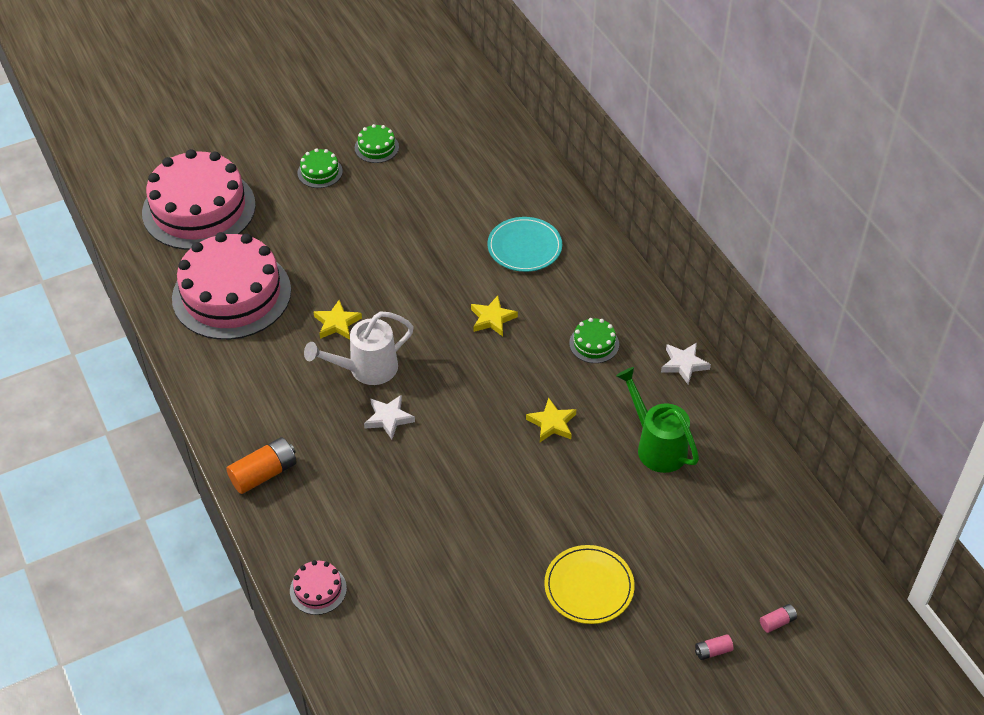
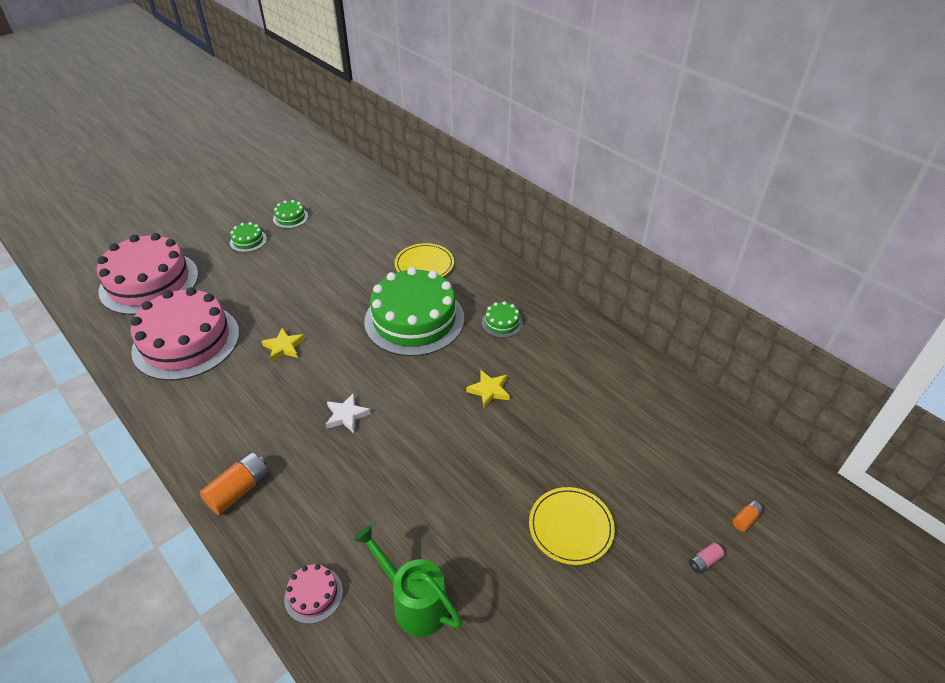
camera: 15 degrees left, 5 degrees down
white watering can [304,311,414,385] -> none
yellow star [471,296,518,336] -> green cake [364,267,464,356]
turquoise plate [487,217,562,272] -> yellow plate [395,243,454,277]
green watering can [616,367,699,473] -> green watering can moved to [353,525,462,637]
white star [661,343,711,384] -> none
pink battery [760,604,797,633] -> orange battery [732,500,763,532]

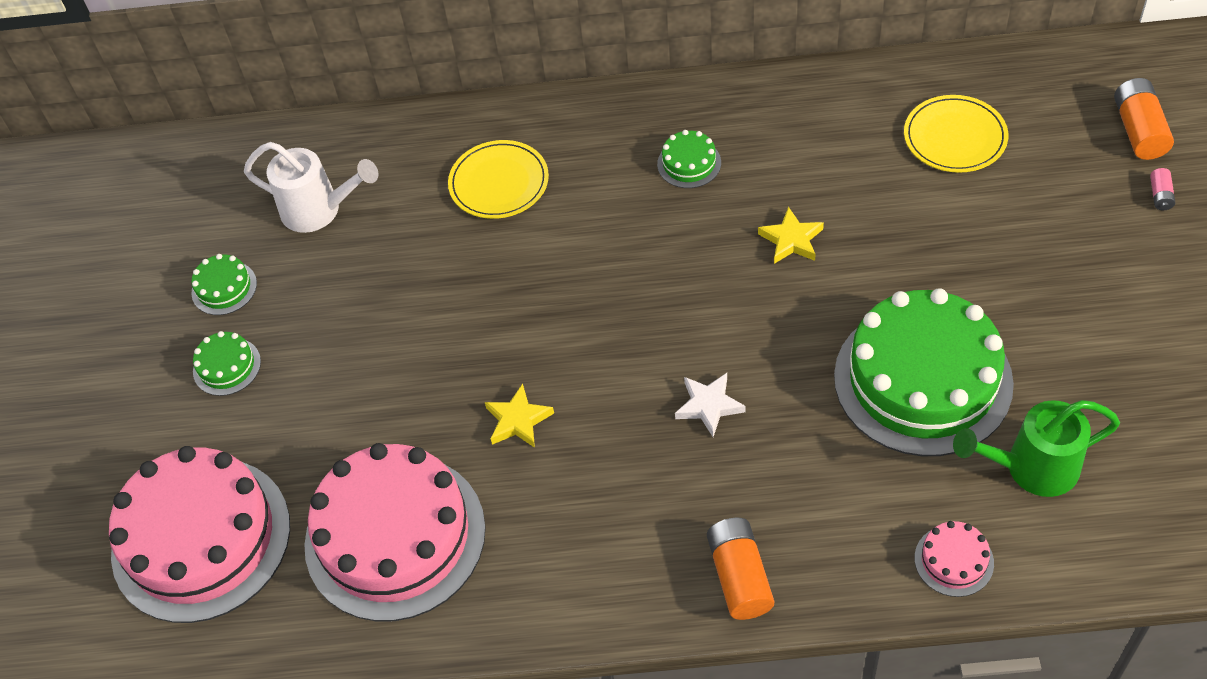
camera: 45 degrees left, 10 degrees up
green cake [364,267,464,356] -> green cake moved to [834,288,1014,456]
yellow plate [529,487,615,565] -> yellow plate moved to [904,95,1008,173]
orange battery [732,500,763,532] -> orange battery [1114,78,1174,160], size x2.00
none -> white watering can [244,142,378,233]

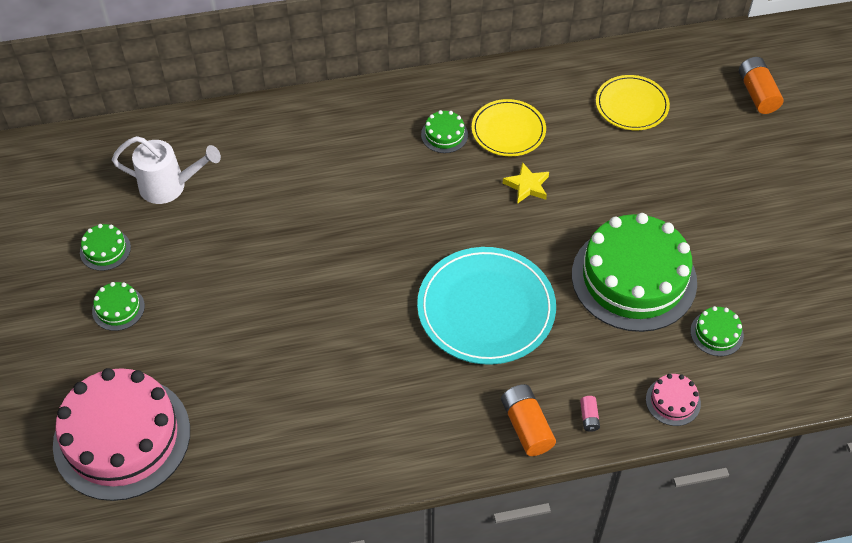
camera: 15 degrees left, 0 degrees up
pink cake [304,443,486,622] -> none
yellow plate [448,140,549,219] -> yellow plate moved to [472,99,546,156]
yellow star [485,384,554,448] -> none
white star [675,373,746,437] -> turquoise plate [417,247,556,365]
green watering can [953,400,1120,497] -> green cake [690,306,744,356]
pink battery [1150,168,1175,210] -> pink battery moved to [580,396,600,432]

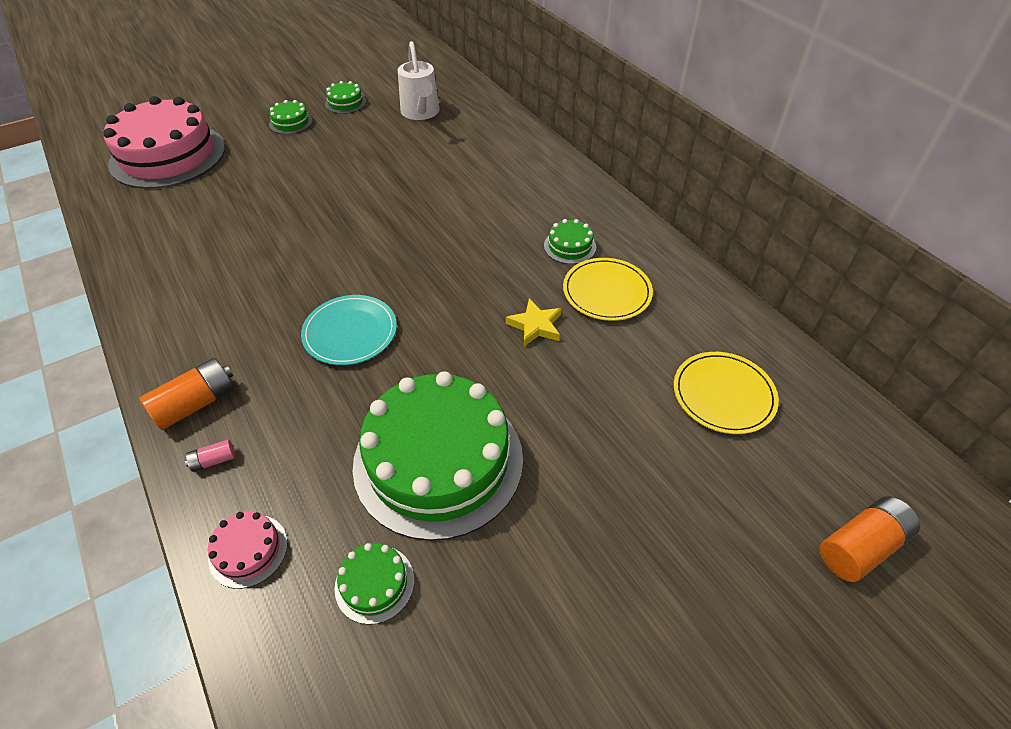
camera: 70 degrees right, 5 degrees down
turquoise plate [417,247,556,365] -> turquoise plate [301,295,397,365], size x0.60

